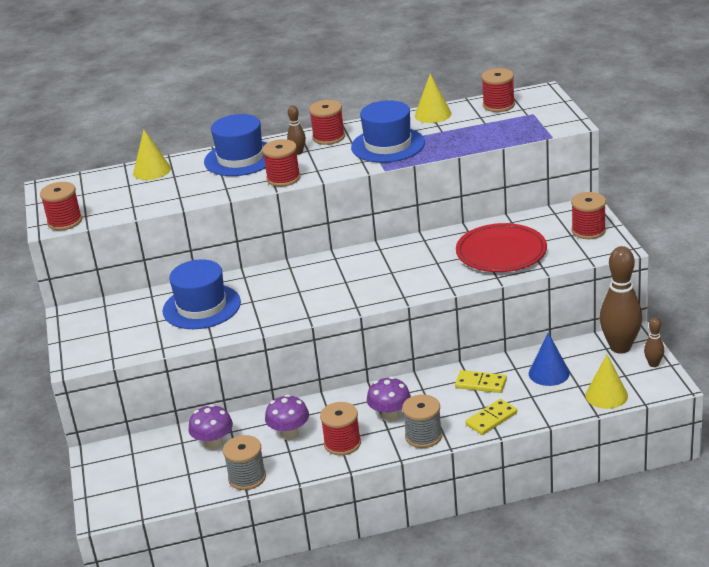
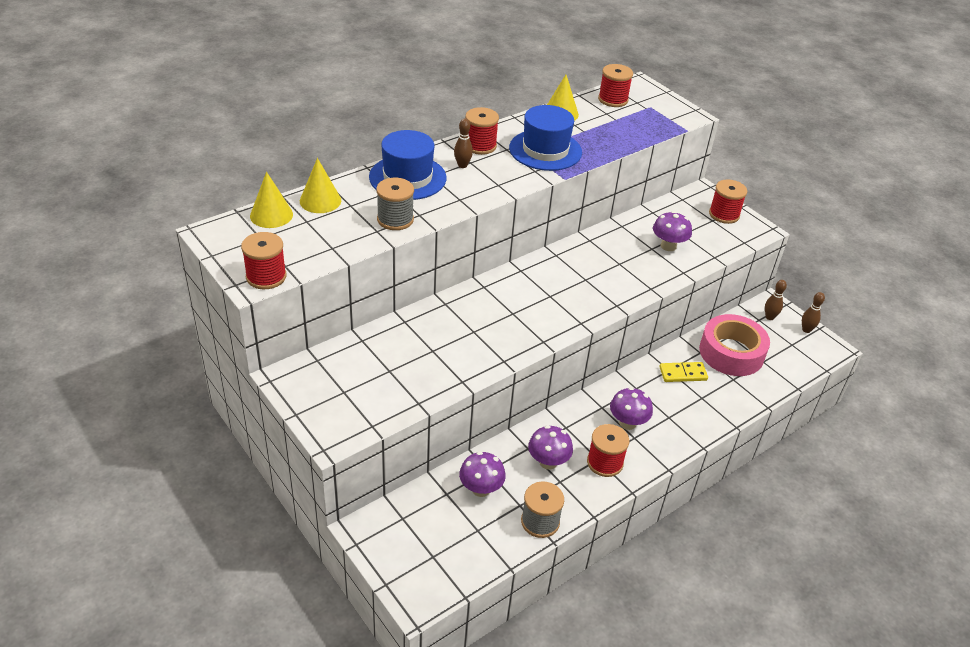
camera: 30 degrees left, 10 degrees up
blue hat [163,259,241,329] -> none
red spool [262,139,301,187] -> none
grey spool [402,394,442,448] -> grey spool moved to [376,178,414,230]
red plate [456,223,547,272] -> purple mushroom [653,211,692,251]
yellow domino [465,399,517,435] -> none
blue cone [529,333,570,386] -> pink tape [699,314,770,376]
yellow cone [585,355,628,409] -> yellow cone moved to [250,172,293,228]
brown bowling pin [600,246,642,354] -> brown bowling pin [765,280,787,320], size x0.47

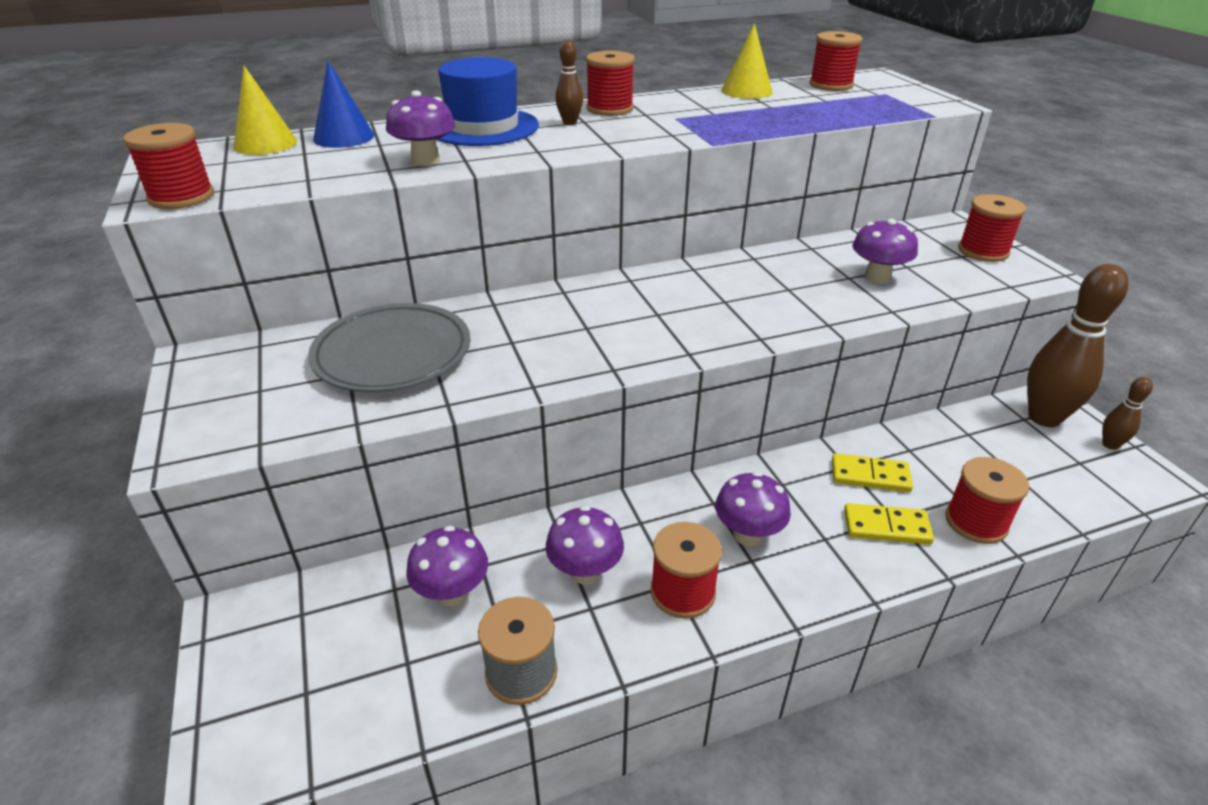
camera: 20 degrees right, 5 degrees down
yellow cone [300,158,341,213] -> blue cone [313,61,374,148]
grey spool [376,178,414,230] -> purple mushroom [386,91,455,166]
blue hat [509,105,582,171] -> none
pink tape [699,314,770,376] -> none
brown bowling pin [765,280,787,320] -> brown bowling pin [1027,264,1129,427], size x2.15
none -> grey plate [308,303,470,392]
none -> yellow domino [844,503,934,545]
none -> red spool [945,457,1029,544]

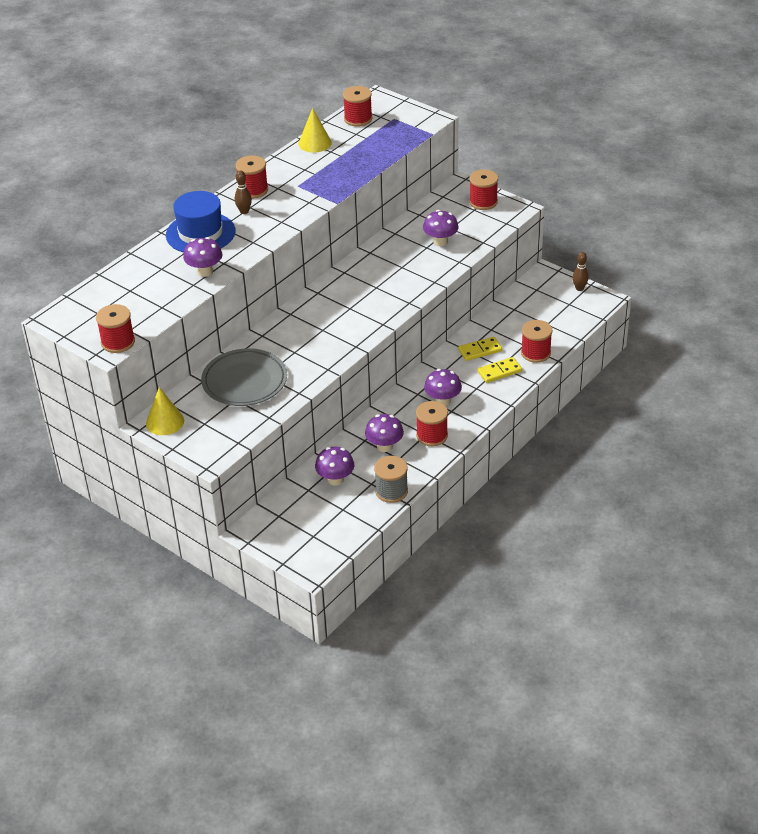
camera: 30 degrees left, 5 degrees up
yellow cone [233,66,297,155] -> yellow cone moved to [146,387,184,435]
blue cone [313,61,374,148] -> none
brown bowling pin [1027,264,1129,427] -> none

